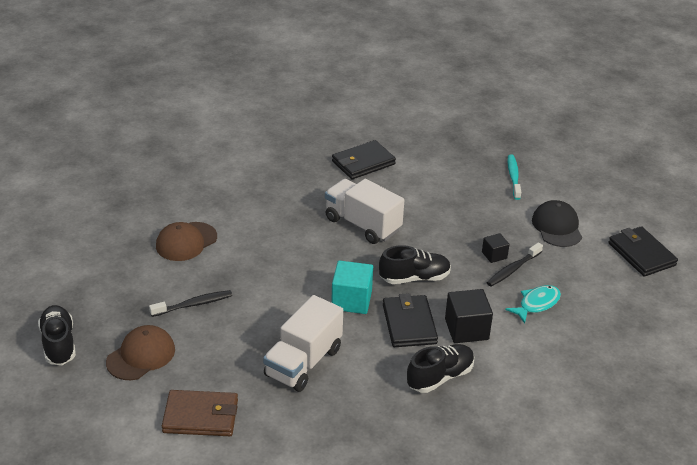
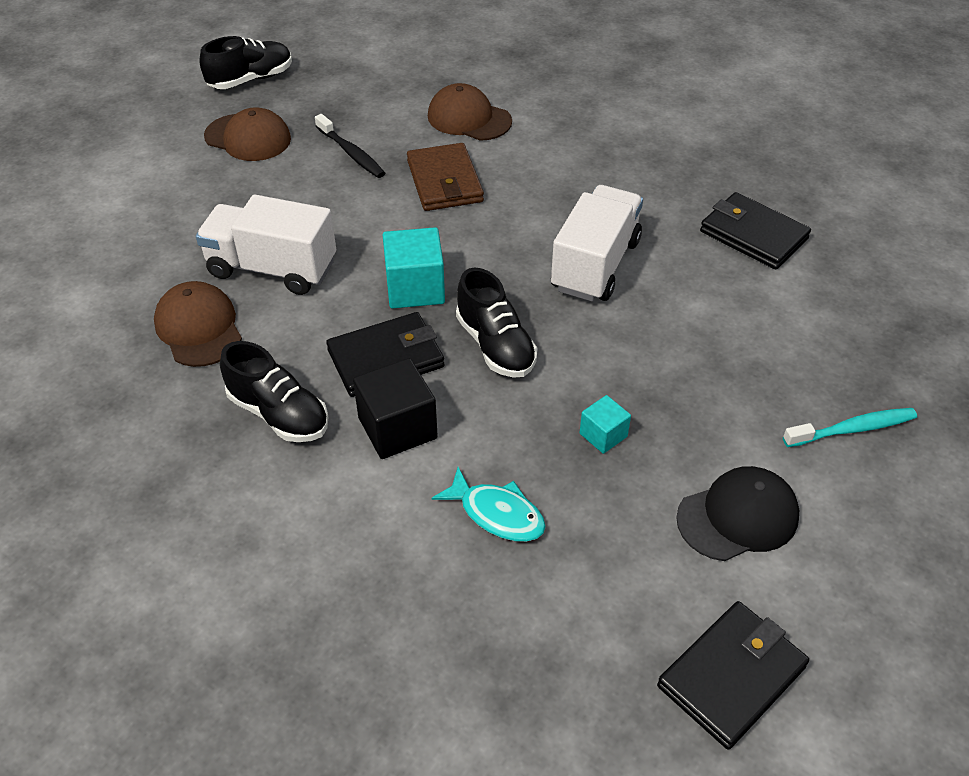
camera: 75 degrees right, 10 degrees up
brown wallet [162,390,238,436] -> brown wallet moved to [407,143,484,211]
black cube [482,233,510,263] -> turquoise cube [580,395,631,454]
black toothbrush [486,242,543,287] -> none
none -> brown cap [154,281,242,367]

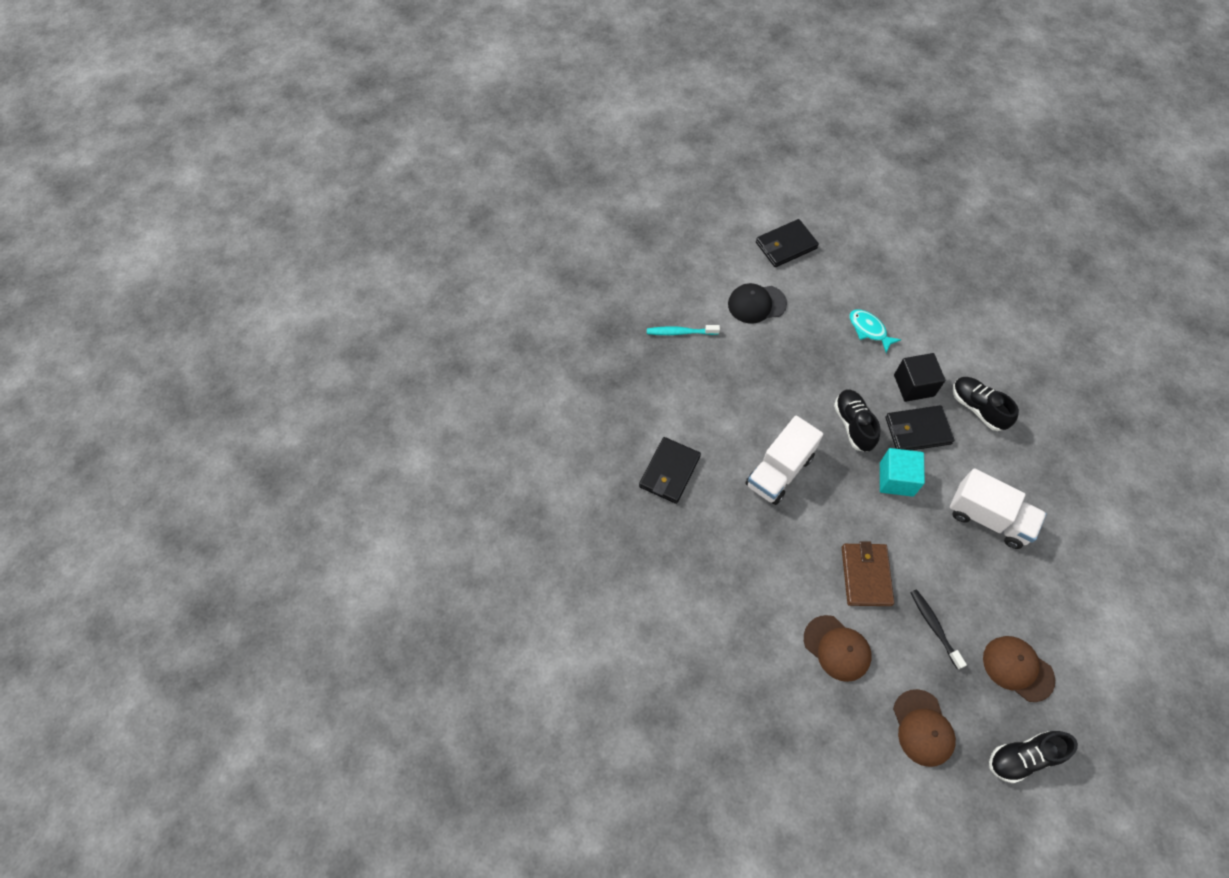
camera: 165 degrees left, 15 degrees up
brown cap [154,281,242,367] -> brown cap moved to [893,689,956,767]
turquoise cube [580,395,631,454] -> none
black wallet [700,192,811,270] -> black wallet turned 60 degrees clockwise [639,437,701,504]

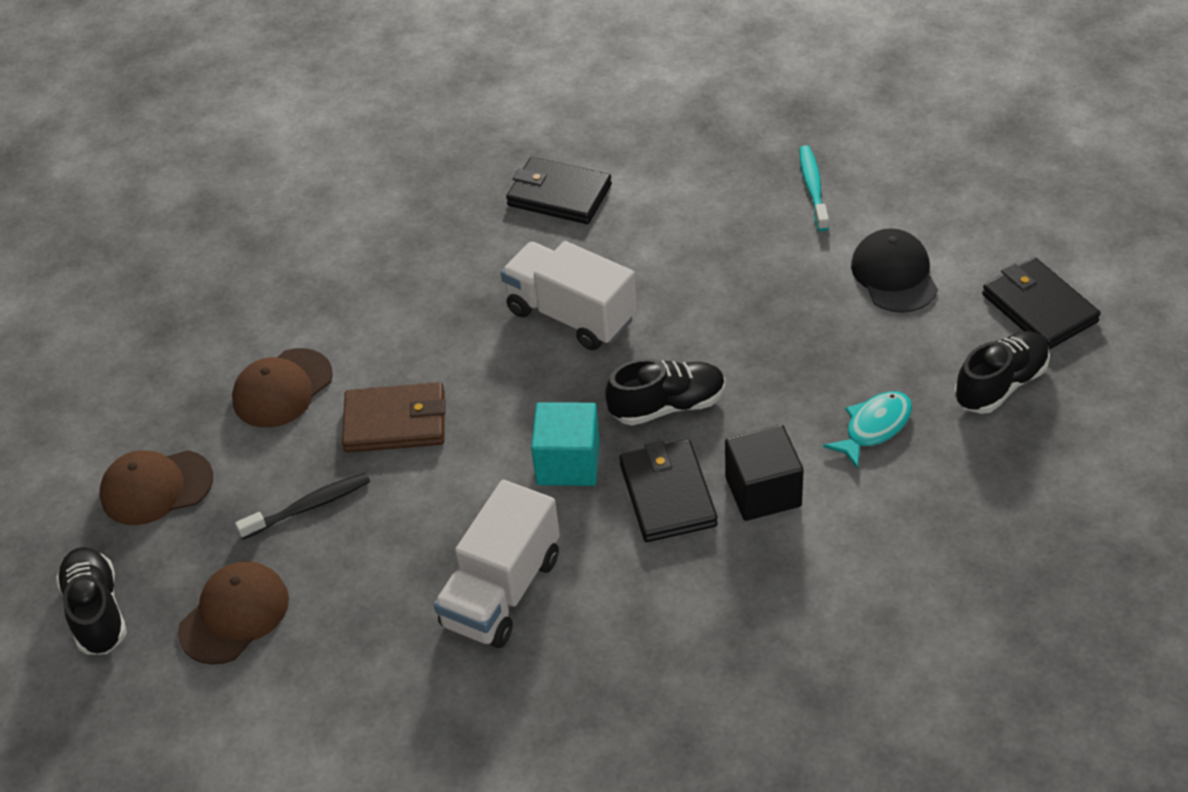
camera: 90 degrees right, 15 degrees down
black shoe [953,377,1019,431] -> black shoe moved to [954,331,1050,414]

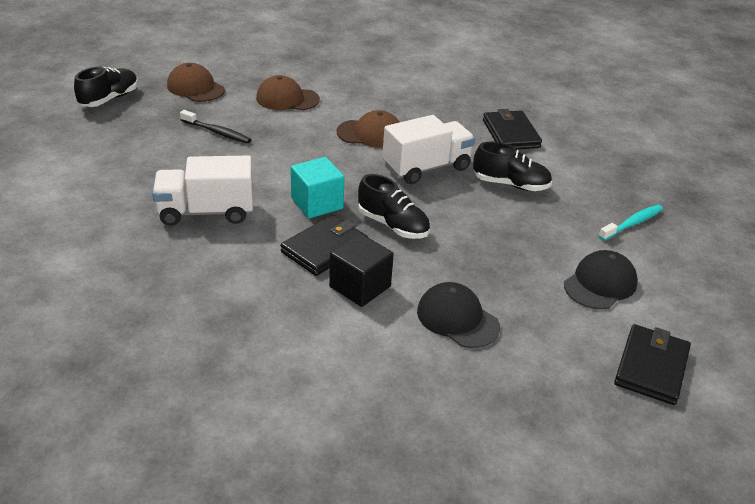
camera: 50 degrees right, 10 degrees down
brown cap [178,561,289,665] -> brown cap moved to [337,110,400,148]
brown wallet [342,382,445,453] -> none
white truck [501,241,637,350] -> white truck turned 60 degrees clockwise [382,115,475,184]
turquoise fish [823,391,912,469] -> black cap [417,282,500,348]
black shoe [954,331,1050,414] -> black shoe moved to [473,142,552,191]

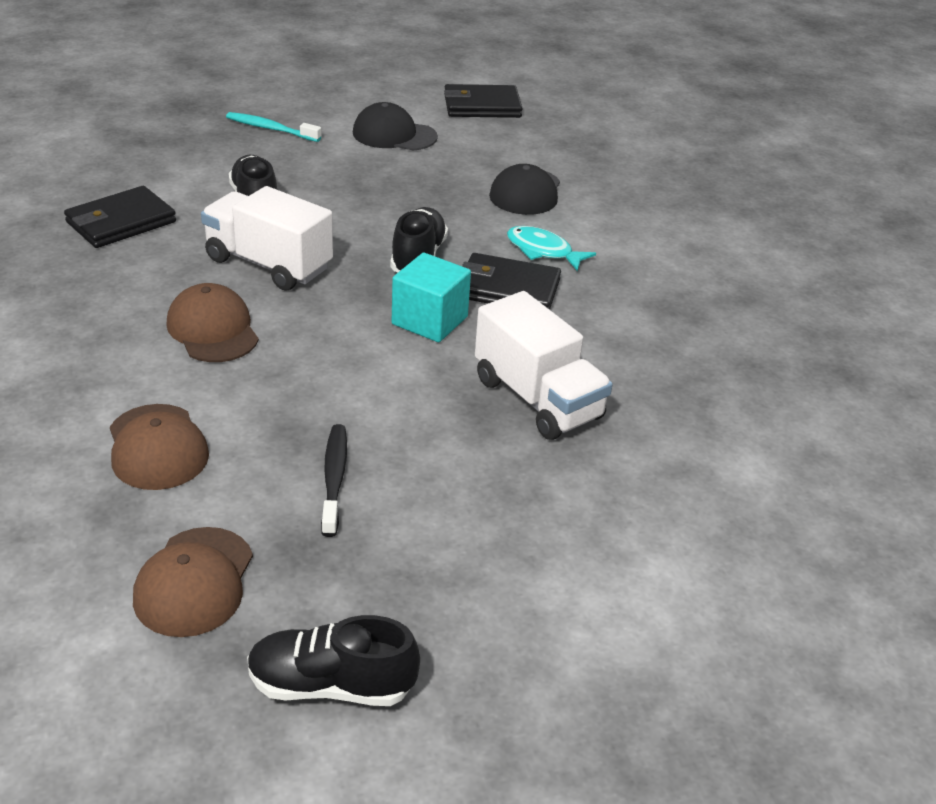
camera: 120 degrees left, 0 degrees up
black cube [329,233,394,307] -> turquoise fish [507,226,596,271]

